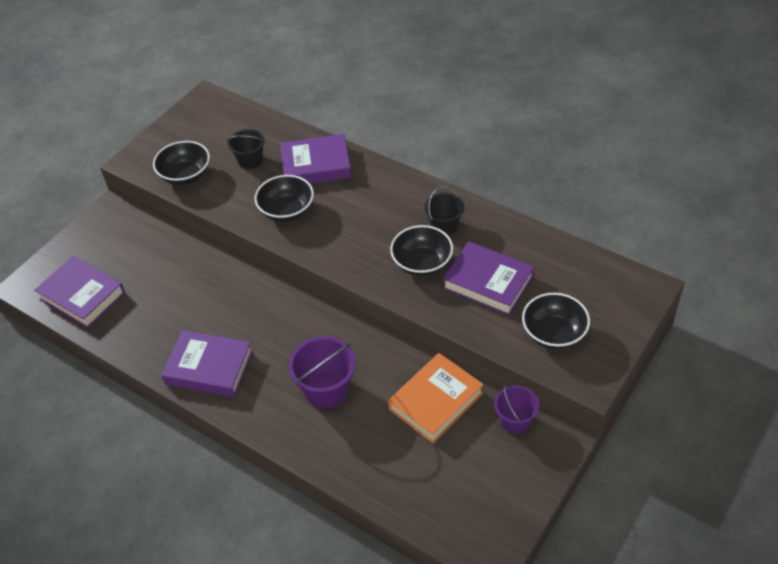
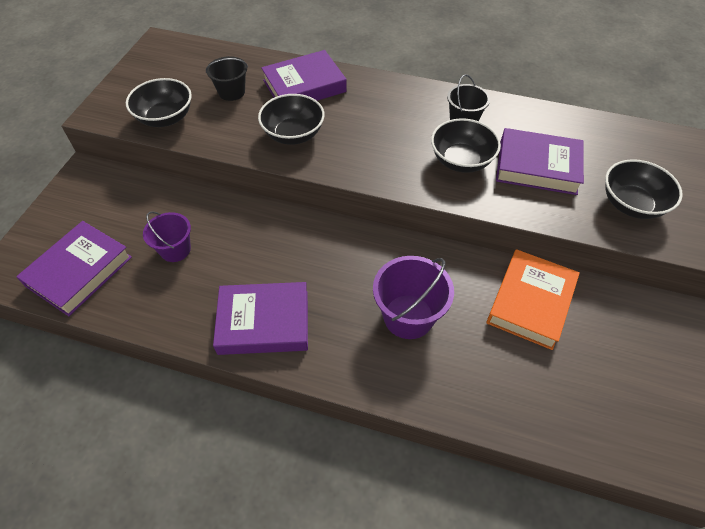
camera: 20 degrees left, 5 degrees up
purple book [34,256,125,328] -> purple book turned 75 degrees counterclockwise [16,221,132,316]
purple bucket [494,383,539,434] -> purple bucket moved to [143,211,191,262]

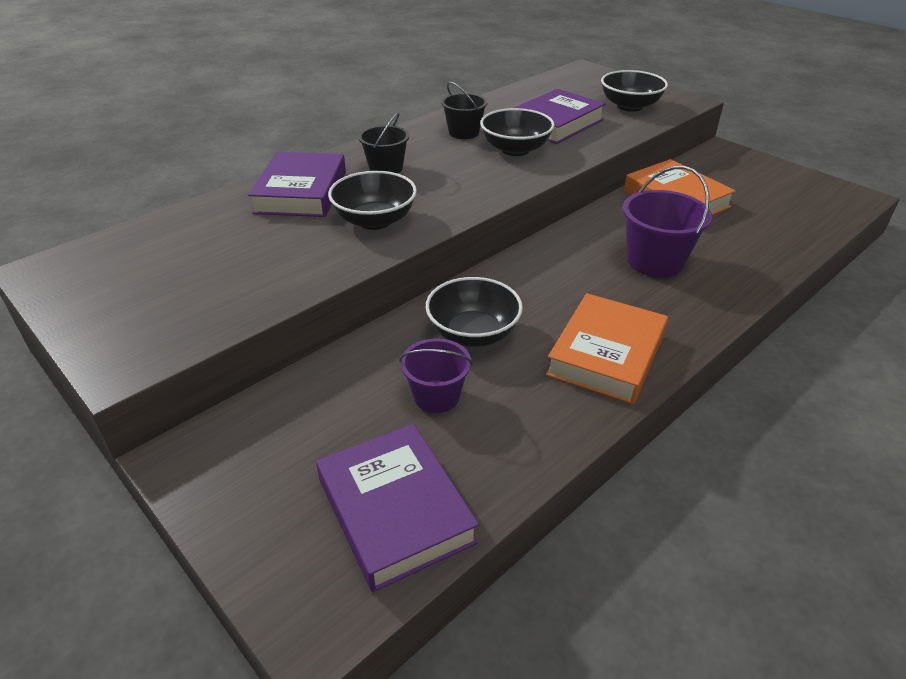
camera: 60 degrees left, 15 degrees down
black bowl [126,78,192,127] -> black bowl moved to [426,277,523,347]
black bucket [206,56,248,101] -> black bucket moved to [358,112,409,173]
purple book [213,282,308,355] -> orange book [546,293,668,404]

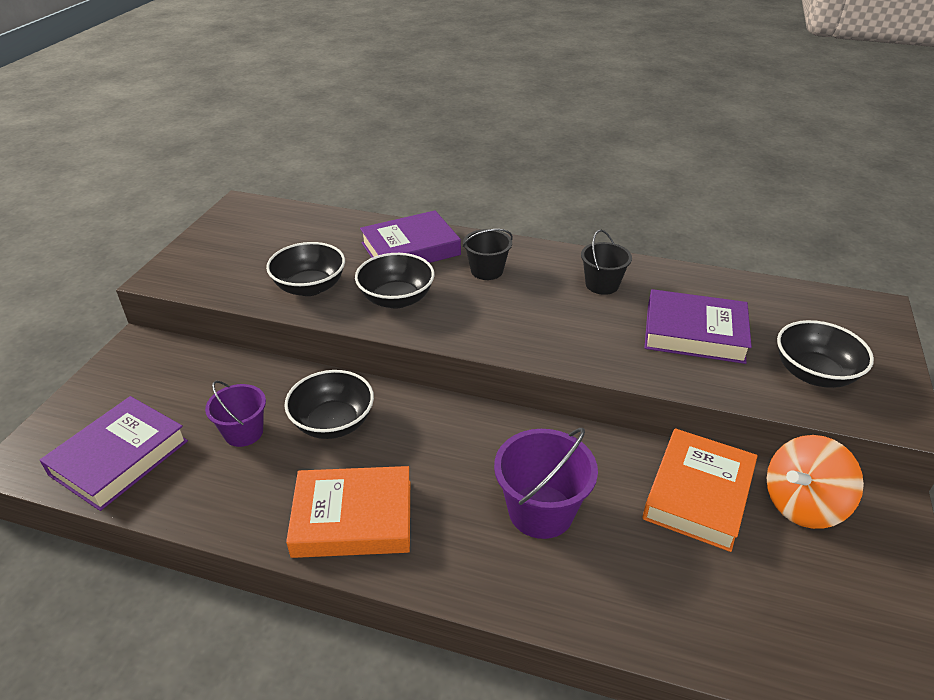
camera: 60 degrees right, 0 degrees up
black bowl [480,108,554,156] -> black bowl moved to [266,242,345,296]
none -> orange spinning top [767,435,864,529]

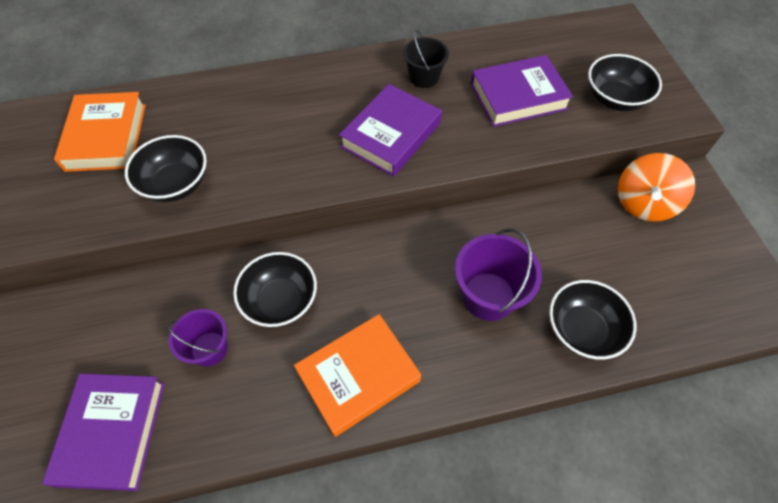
camera: 30 degrees left, 20 degrees up
black bowl [355,253,435,308] -> black bowl moved to [549,280,637,360]
purple book [360,210,461,263] -> purple book moved to [339,84,442,177]
black bucket [463,229,513,280] -> none
orange book [642,428,758,552] -> orange book moved to [54,92,146,172]

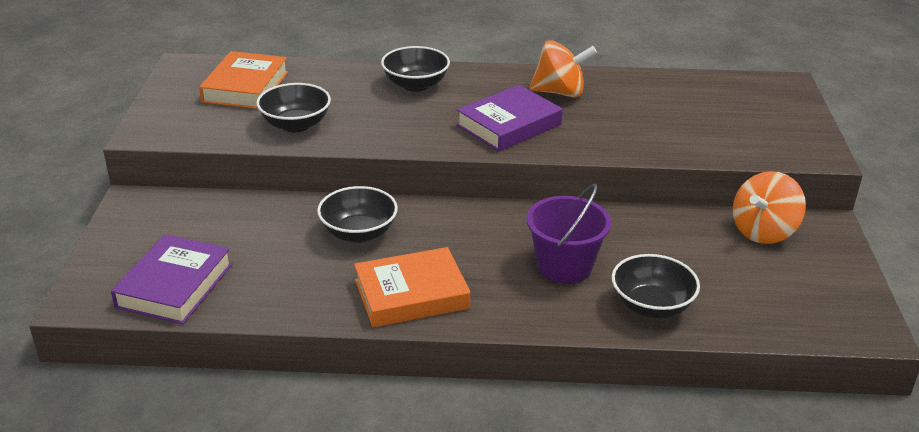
camera: 15 degrees right, 25 degrees down
purple bucket [168,309,228,367] -> none
black bucket [403,29,449,88] -> orange spinning top [529,40,597,98]
purple book [471,55,573,127] -> none
black bowl [588,54,662,111] -> black bowl moved to [381,46,450,92]

